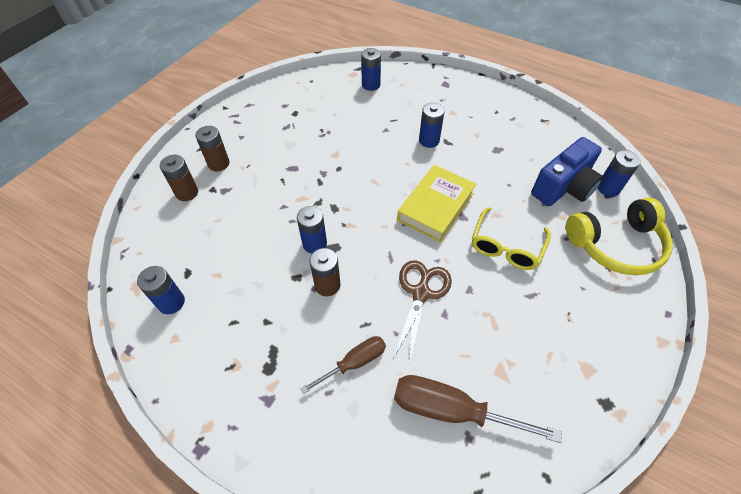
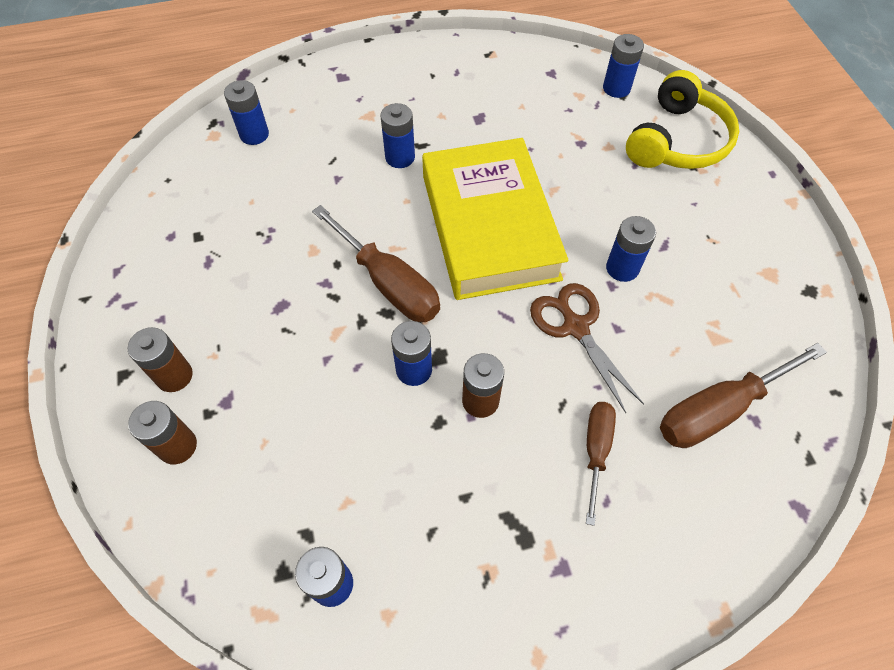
camera: 45 degrees left, 5 degrees up
yellow book [397,165,476,242] -> yellow book [422,138,569,300], size x1.57
yellow glasses [472,207,551,270] -> none
blue camera [531,137,603,206] -> none
none -> brown screwdriver [312,205,440,322]
none -> blue battery [606,216,656,282]

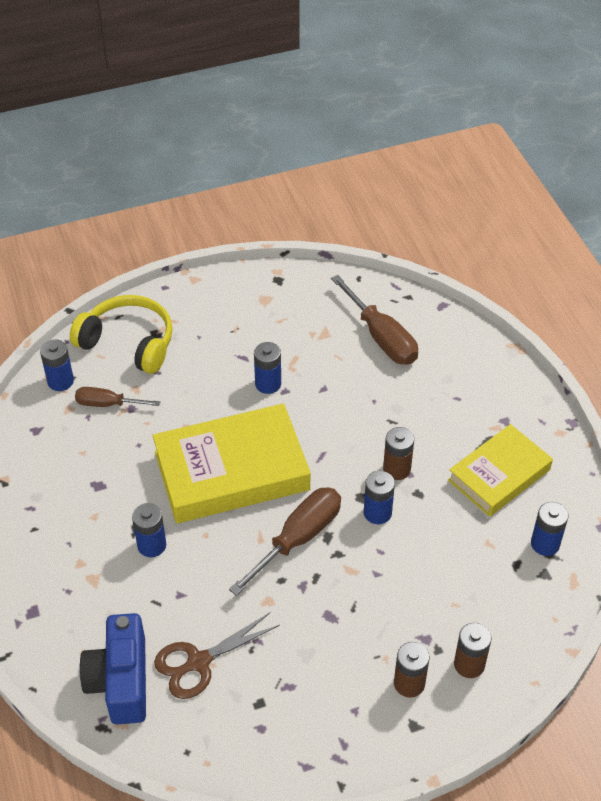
camera: 95 degrees left, 10 degrees down
blue battery [224,80,269,145] -> blue camera [79,613,146,725]
brown scissors [530,283,644,413] -> brown scissors moved to [154,613,280,699]
brown screwdriver [586,402,616,526] -> brown screwdriver moved to [75,387,160,407]
none -> yellow book [448,424,553,517]

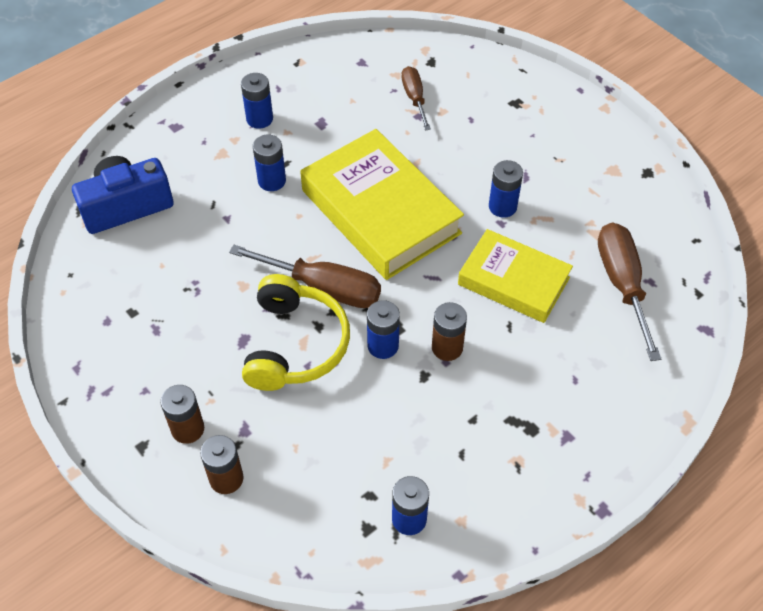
camera: 70 degrees right, 5 degrees up
blue battery [40,339,74,391] -> blue battery moved to [241,73,273,129]
yellow headphones [70,295,172,374] -> yellow headphones moved to [242,274,350,391]
brown scissors [154,613,280,699] -> none
brown screwdriver [331,275,418,365] -> brown screwdriver turned 135 degrees clockwise [598,222,661,361]
yellow book [448,424,553,517] -> yellow book moved to [458,229,573,323]

